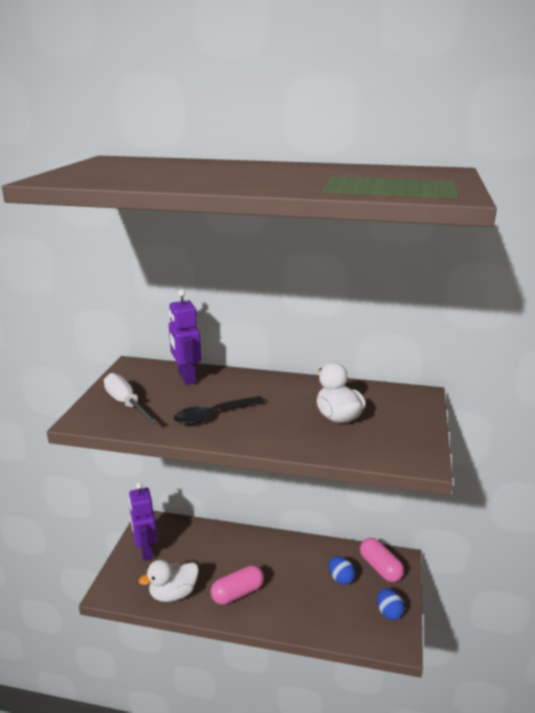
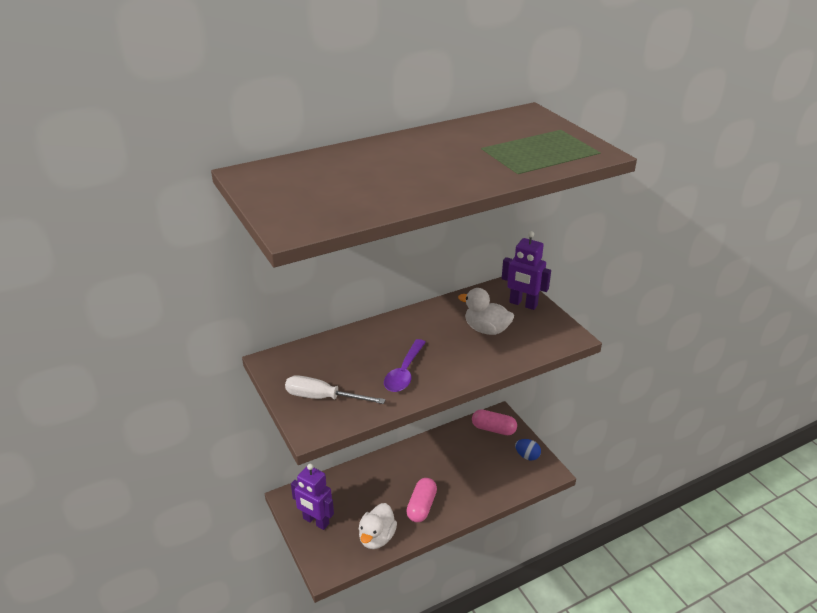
camera: 40 degrees left, 10 degrees up
purple robot [169,290,201,385] -> purple robot moved to [502,231,551,310]
black spoon [174,396,265,425] -> purple spoon [384,339,426,392]
blue egg [329,556,355,585] -> none

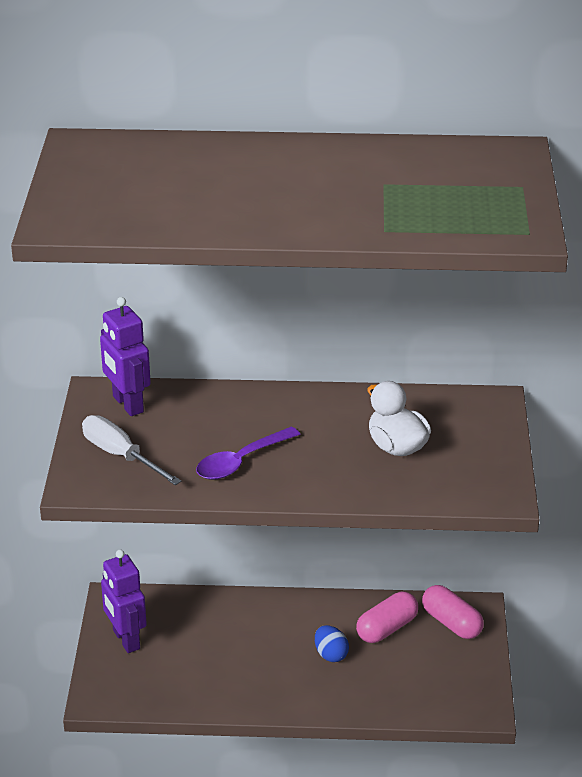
camera: 30 degrees right, 0 degrees up
white duck [359,503,397,549] -> none
pink capsule [406,478,437,522] -> pink capsule moved to [356,592,418,643]
purple robot [502,231,551,310] -> purple robot moved to [100,297,151,416]
blue egg [515,439,541,460] -> blue egg moved to [315,625,349,662]

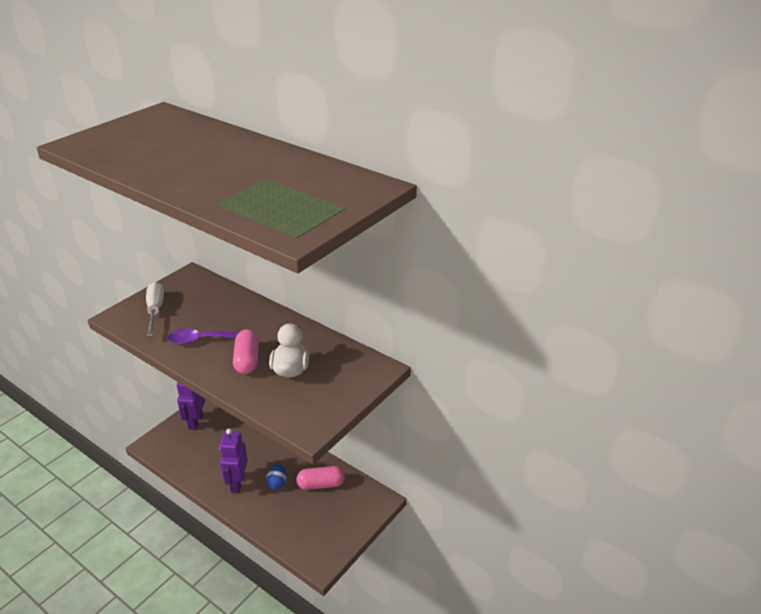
camera: 35 degrees right, 0 degrees up
purple robot [100,297,151,416] -> purple robot moved to [219,429,248,493]
pink capsule [422,585,484,639] -> pink capsule moved to [233,329,259,374]

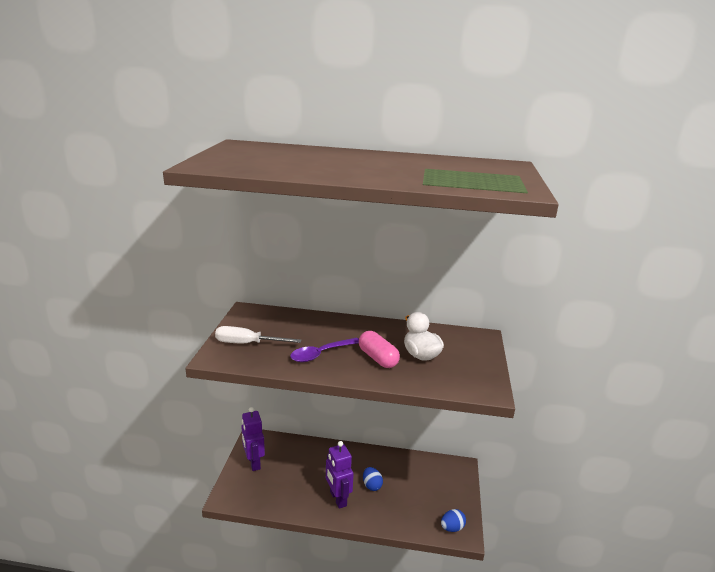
camera: 30 degrees left, 10 degrees down
white screwdriver [146,282,164,337] -> white screwdriver turned 45 degrees counterclockwise [215,326,301,343]
pink capsule [296,466,345,490] -> none
none -> blue egg [441,509,466,532]

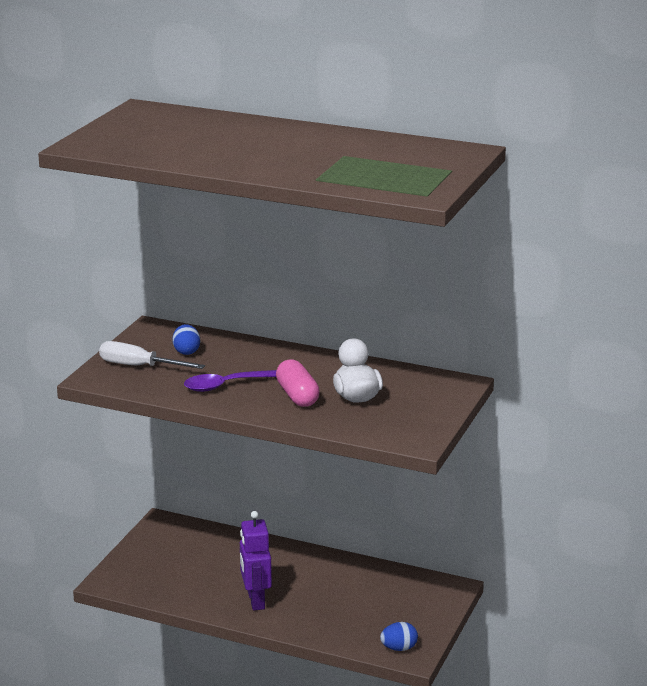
camera: 15 degrees right, 0 degrees up
purple robot [241,407,265,471] -> none
blue egg [363,467,383,491] -> blue egg moved to [172,324,200,355]

